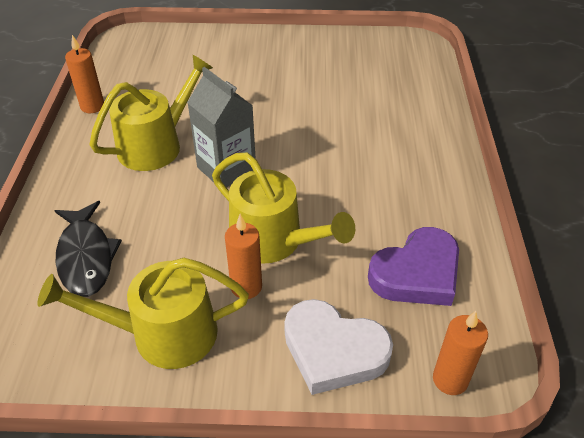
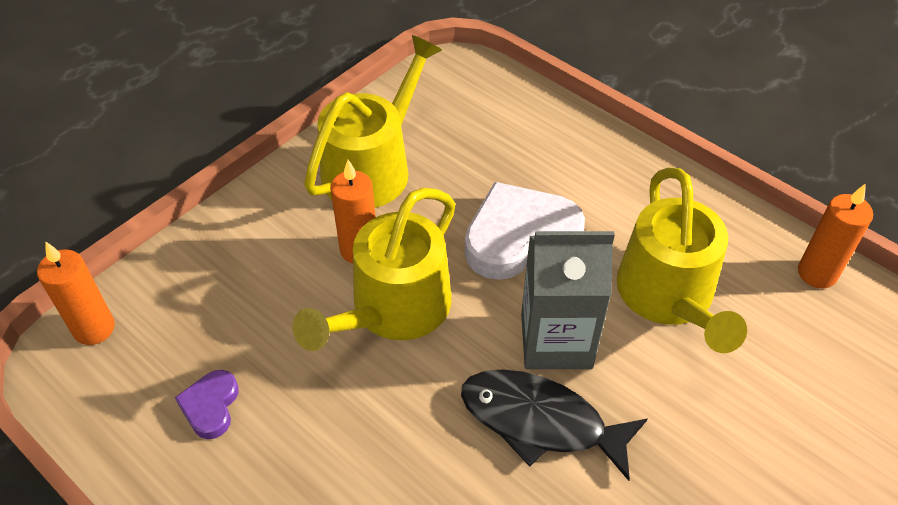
camera: 130 degrees right, 5 degrees up
black fish [54,201,122,297] -> black fish moved to [461,369,648,481]
yellow watering can [212,153,355,264] -> yellow watering can turned 45 degrees counterclockwise [293,188,455,351]
white heart [284,299,393,395] -> white heart moved to [465,182,585,280]
purple heart [368,227,459,306] -> purple heart [175,370,239,439], size x0.50

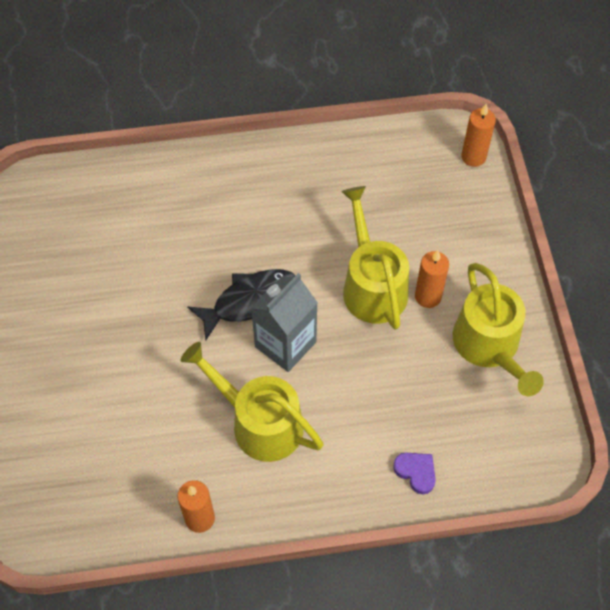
camera: 130 degrees right, 10 degrees up
purple heart [175,370,239,439] -> purple heart moved to [393,453,436,494]
white heart [465,182,585,280] -> none

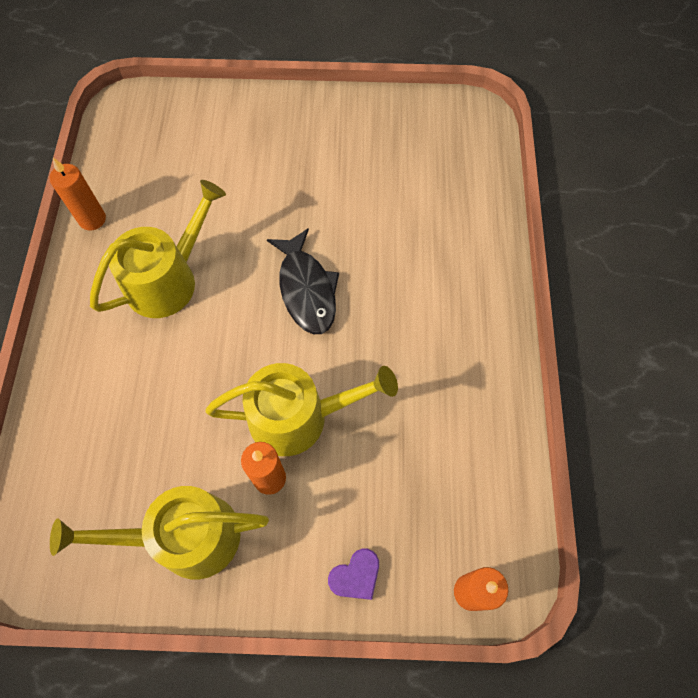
camera: 100 degrees right, 5 degrees up
grey carton [251,273,318,372] -> none
purple heart [393,453,436,494] -> purple heart moved to [328,549,379,600]

